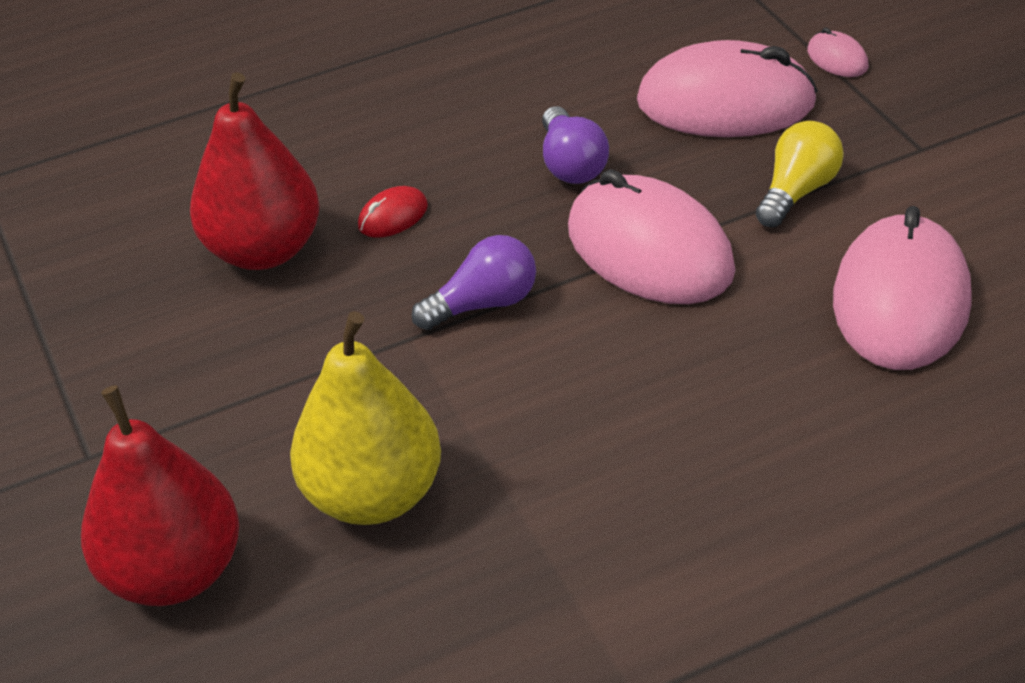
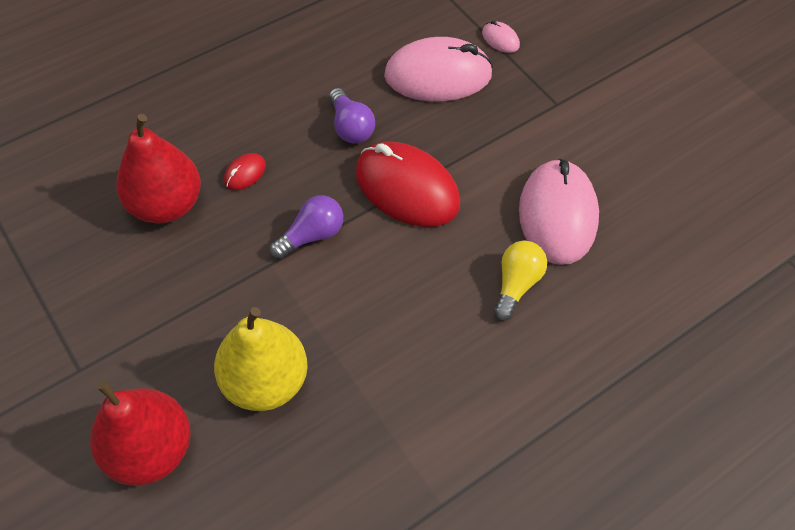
camera: 15 degrees left, 15 degrees up
pink mouse [568,169,736,304] -> red mouse [355,142,460,227]
yellow light bulb [756,121,844,227] -> yellow light bulb moved to [493,240,547,321]

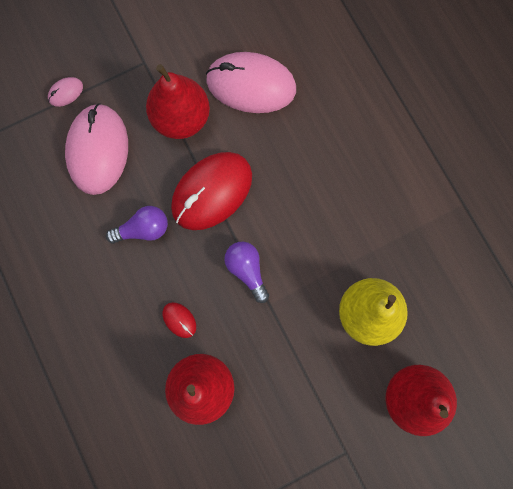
camera: 80 degrees left, 20 degrees up
yellow light bulb [493,240,547,321] -> none
none -> red pear [146,64,210,139]

